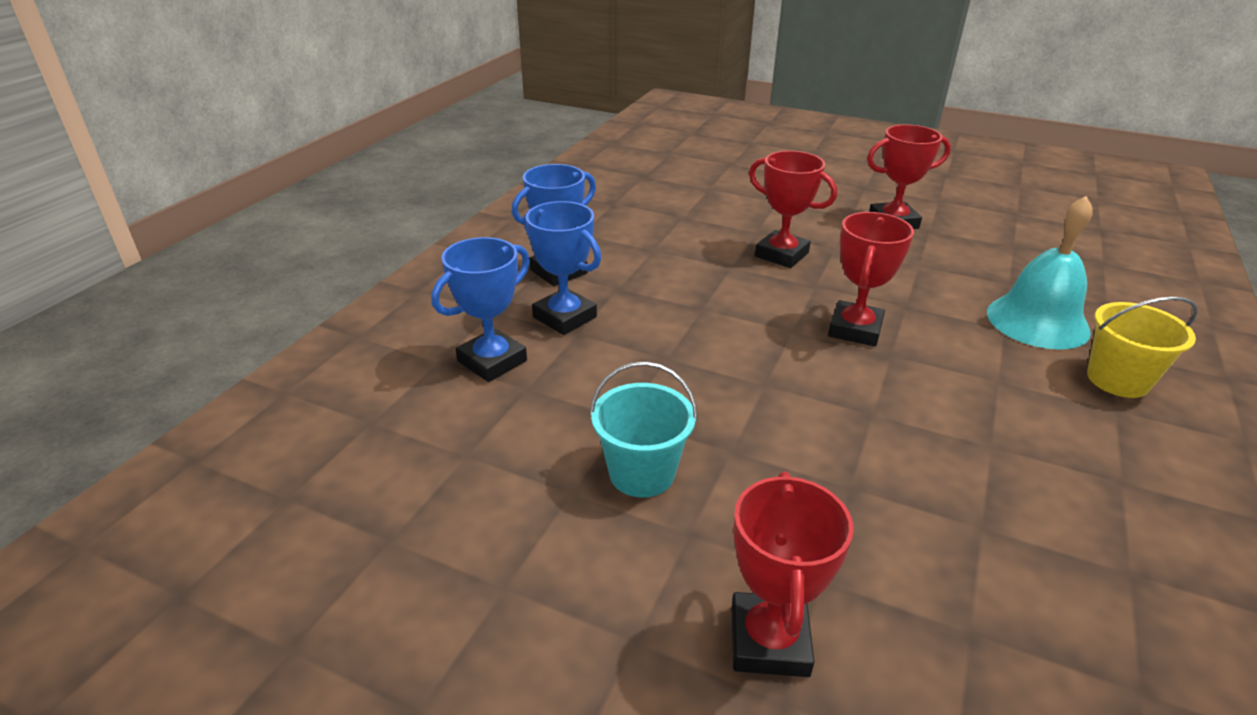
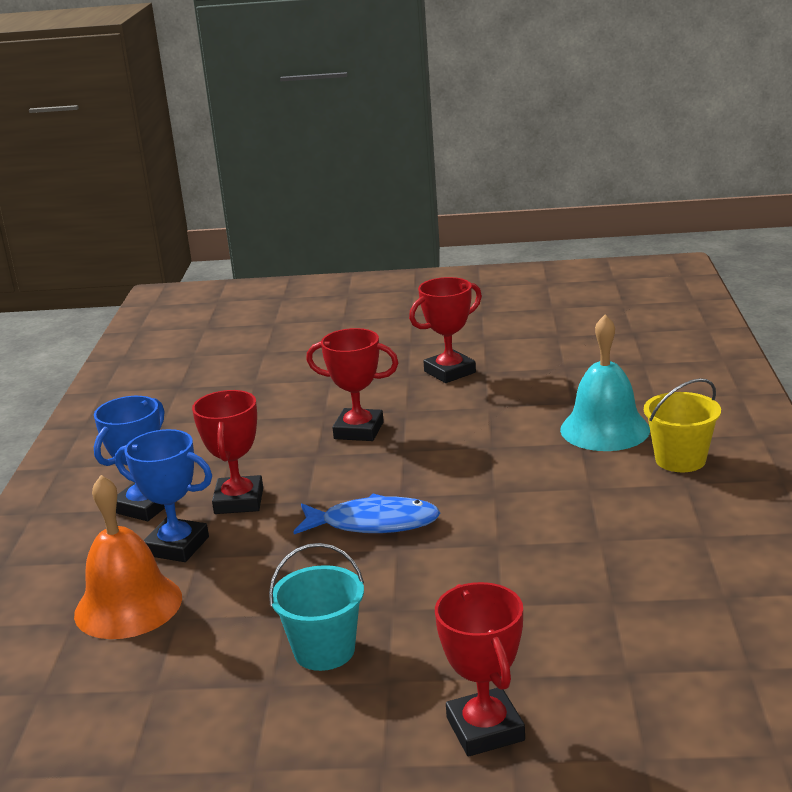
camera: 20 degrees left, 10 degrees down
blue trophy [431,237,530,382] -> orange bell [74,475,182,639]
red trophy [828,212,914,346] -> red trophy moved to [192,390,263,514]
none -> blue fish [294,493,440,534]

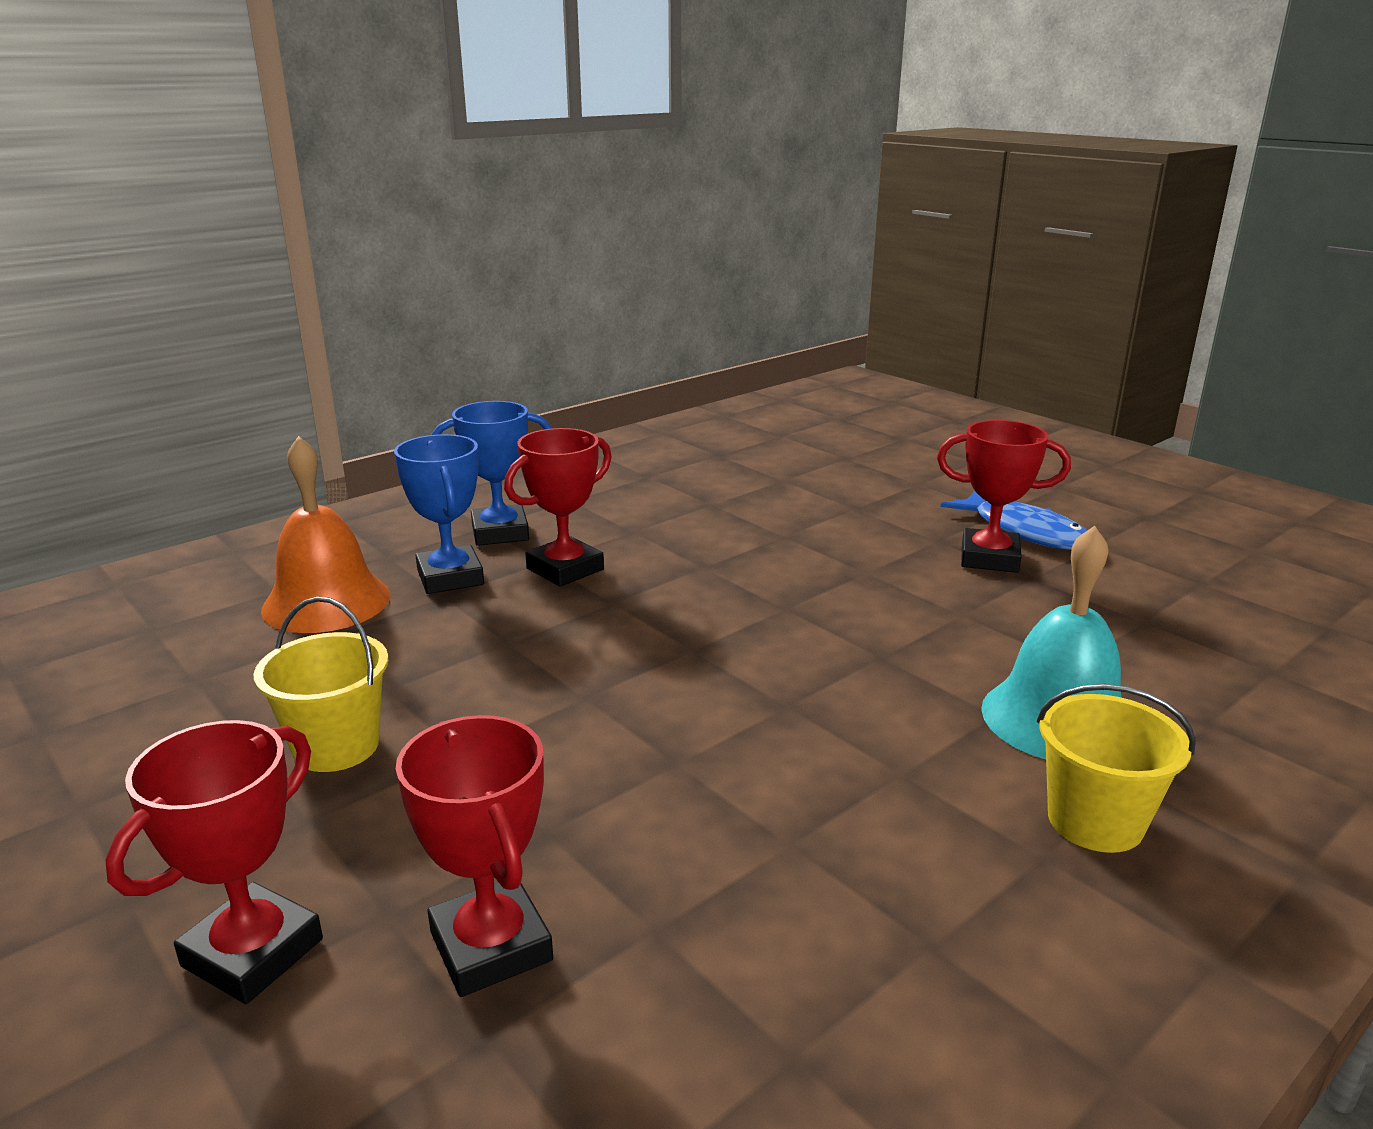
camera: 45 degrees right, 0 degrees up
turquoise bucket [269,543,364,671] -> yellow bucket [254,597,389,772]
blue fish [294,493,440,534] -> blue fish moved to [940,491,1088,550]
red trophy [306,328,399,441] -> red trophy moved to [396,715,553,997]

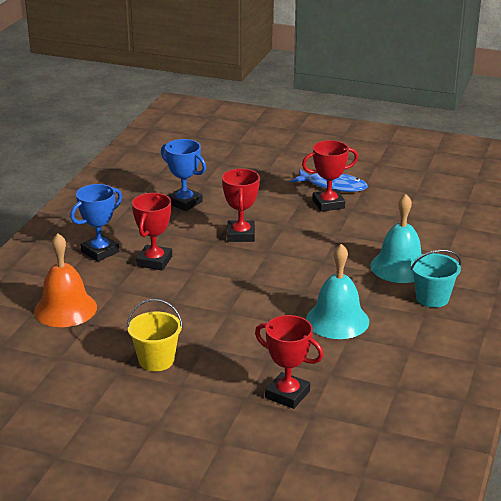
camera: 30 degrees left, 5 degrees up
red trophy [105,720,323,1004] -> red trophy moved to [222,168,260,242]
blue trophy [394,434,484,594] -> blue trophy moved to [161,139,206,211]
yellow bucket [1037,684,1196,853] -> turquoise bucket [411,250,461,308]
none -> turquoise bell [306,244,369,339]

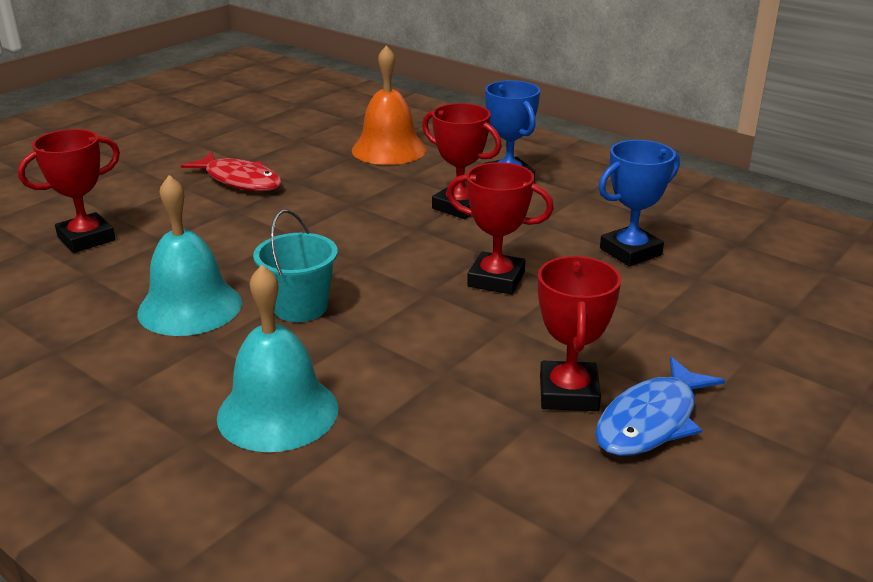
camera: 110 degrees right, 0 degrees up
yellow bucket [127,299,183,371] -> red fish [180,152,282,191]
turquoise bucket [411,250,461,308] -> turquoise bucket moved to [253,209,338,322]

